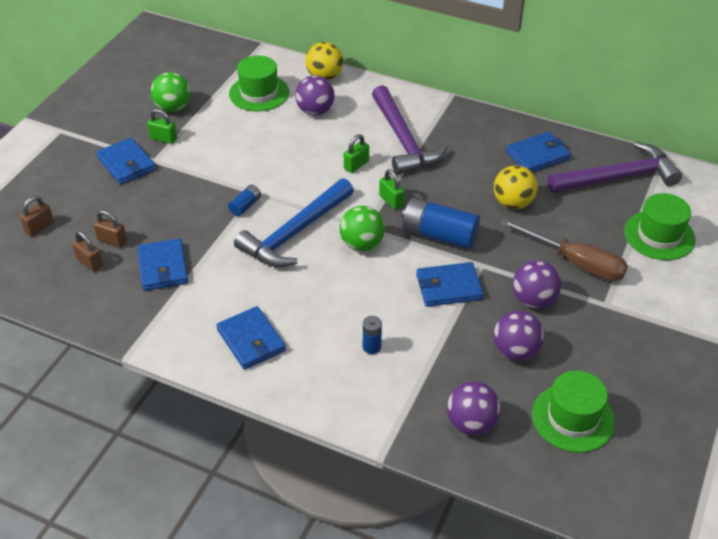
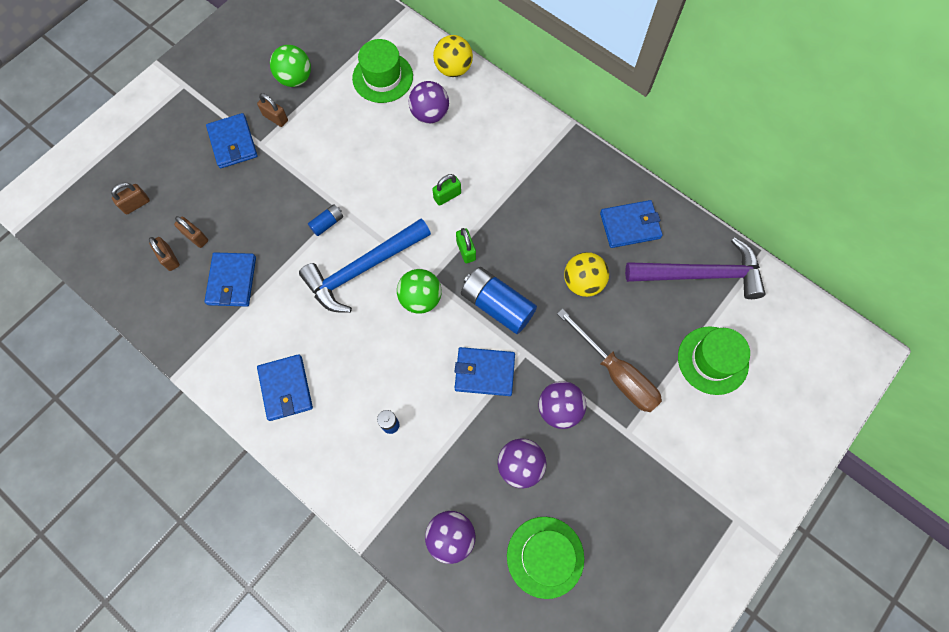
camera: 15 degrees right, 25 degrees up
green padlock [147,109,177,144] -> brown padlock [257,93,288,127]
purple hammer [372,85,447,175] -> none

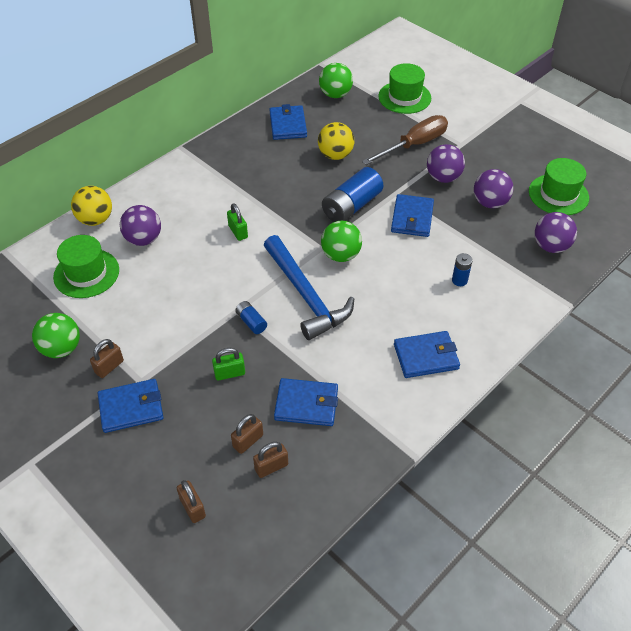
camera: 85 degrees left, 20 degrees down
green padlock [456,228,476,263] -> green padlock moved to [212,348,245,381]
purple hammer [625,238,765,299] -> green ball [319,63,353,98]

